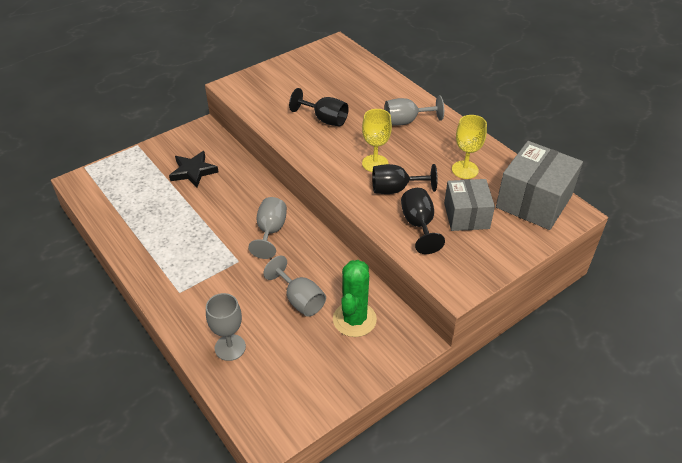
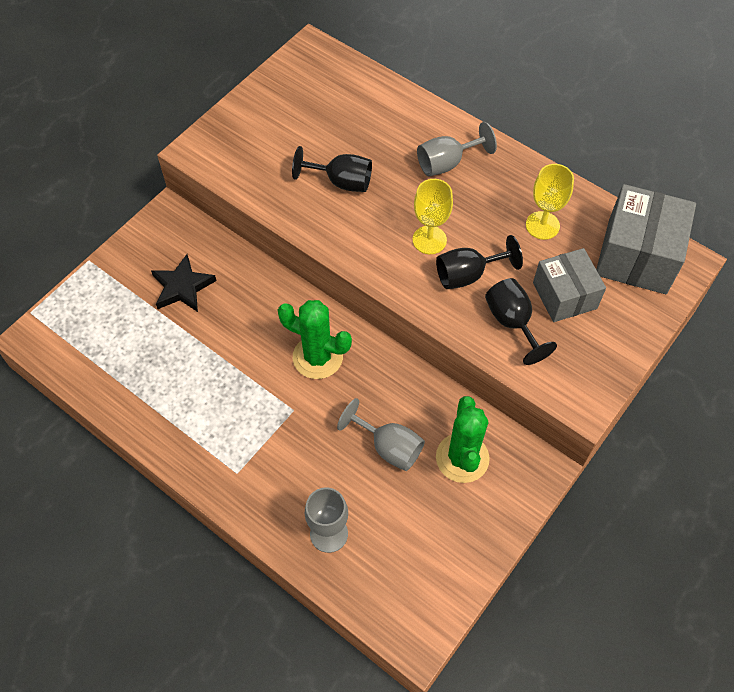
camera: 15 degrees left, 15 degrees up
grey goblet [248,197,287,259] -> green cactus [278,300,352,379]

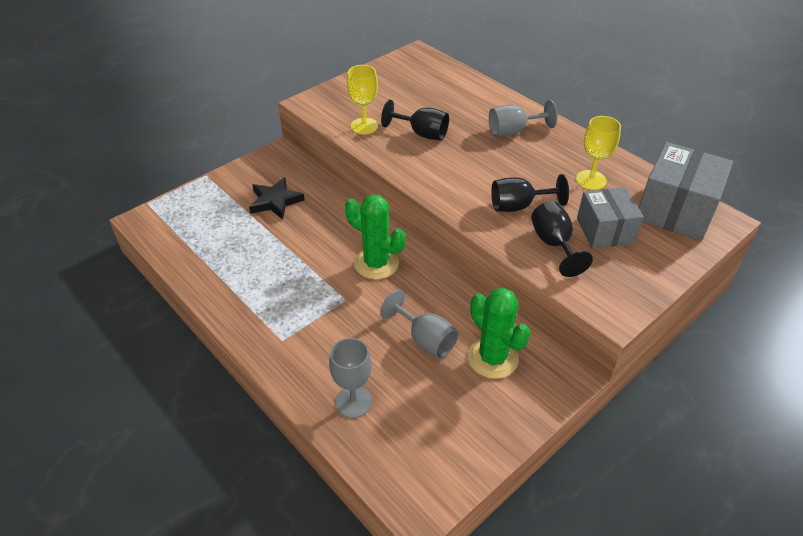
camera: 10 degrees right, 15 degrees down
yellow goblet [413,179,453,254] -> yellow goblet moved to [347,65,378,134]
green cactus [436,396,490,483] -> green cactus turned 45 degrees counterclockwise [468,288,531,379]

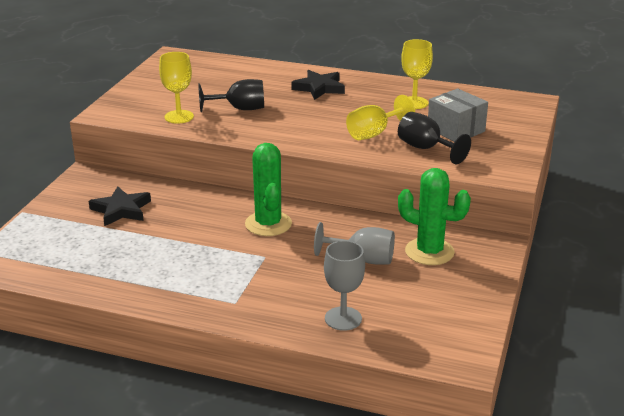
camera: 30 degrees left, 15 degrees down
green cactus [345,194,406,280] -> green cactus turned 75 degrees clockwise [245,143,292,236]
grey goblet [489,100,557,136] -> black star [291,70,345,100]
black goblet [491,174,569,212] -> yellow goblet [346,95,415,140]
grey box [639,142,733,241] -> none

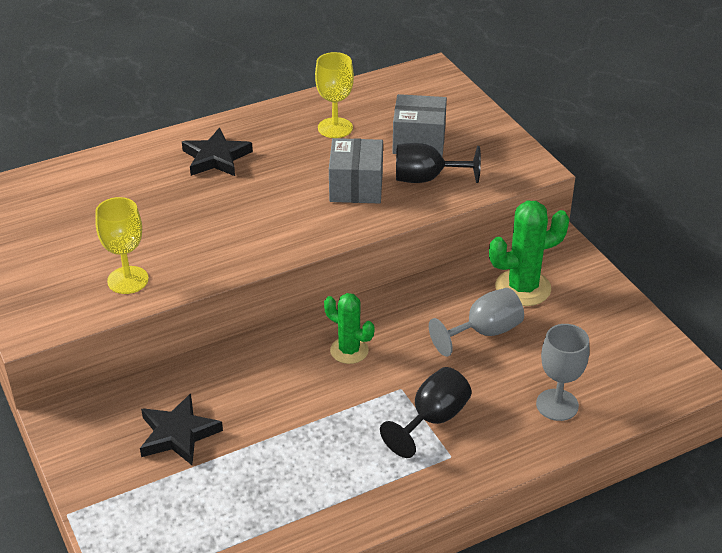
camera: 45 degrees left, 10 degrees up
black goblet [198,79,264,112] -> black goblet moved to [380,367,471,458]
green cactus [245,143,292,236] -> green cactus [324,293,374,364], size x0.65
yellow goblet [346,95,415,140] -> grey box [329,138,383,204]

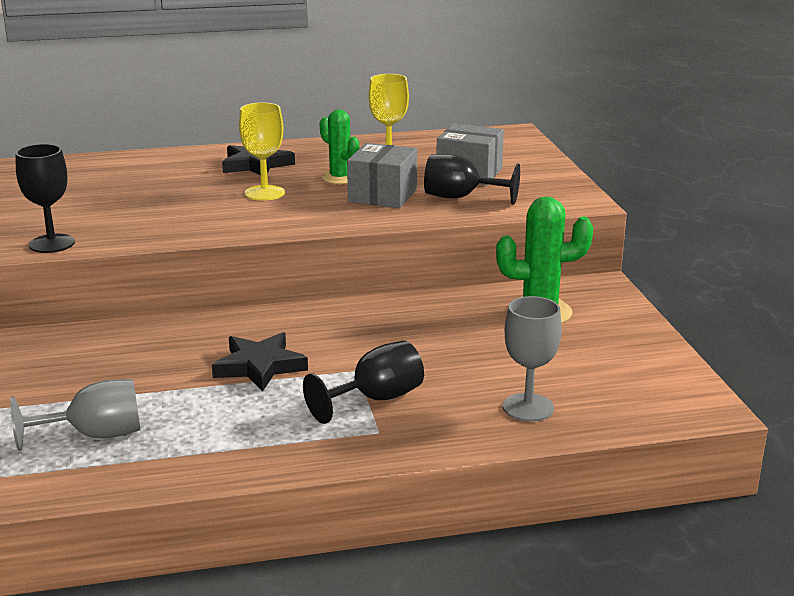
camera: 15 degrees right, 15 degrees down
yellow goblet [95,197,149,294] -> yellow goblet moved to [239,102,285,201]
black star [140,394,223,465] -> black star moved to [212,332,308,392]
green cactus [324,293,374,364] -> green cactus moved to [320,109,359,184]
grey goblet [429,288,524,357] -> grey goblet moved to [10,379,141,451]
none -> black goblet [16,144,75,253]

